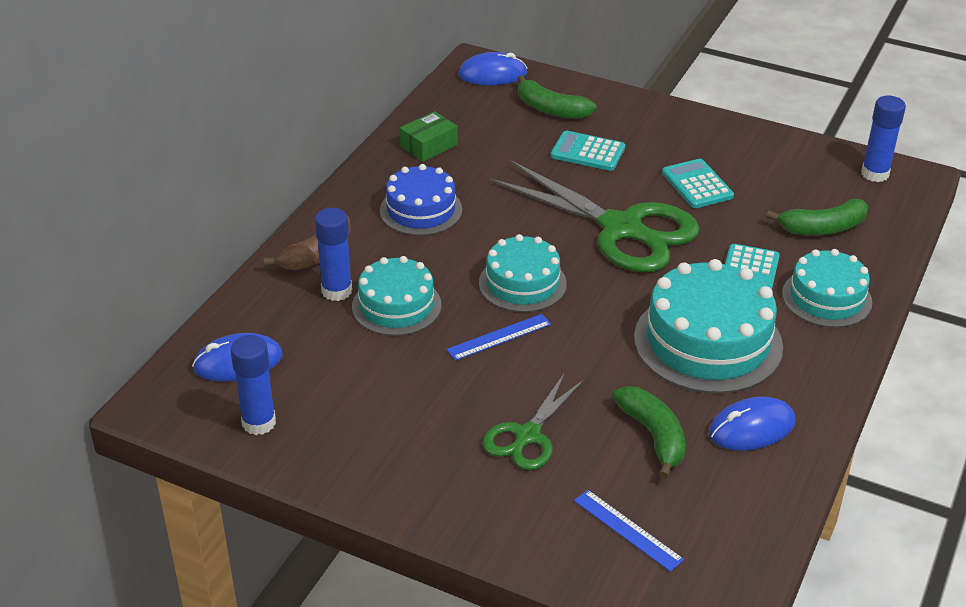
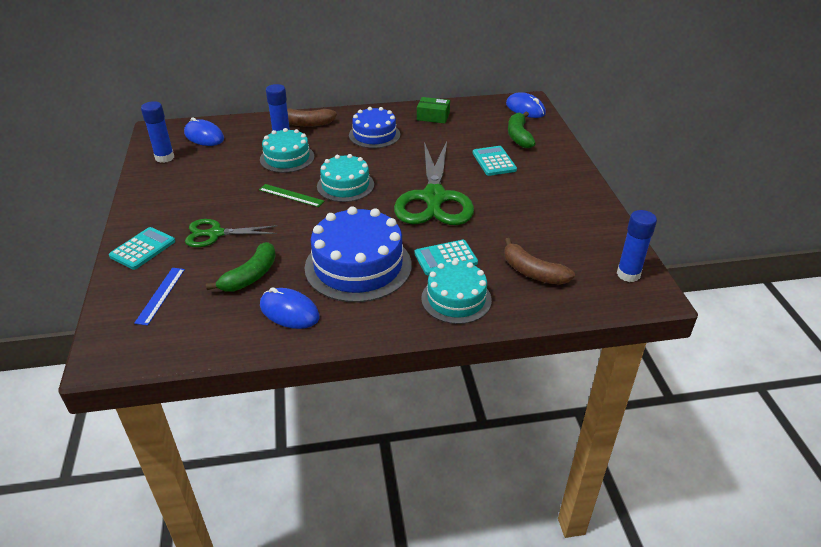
camera: 55 degrees right, 0 degrees up
blue ruler [447,314,551,361] -> green ruler [259,184,324,207]
turquoise cake [634,259,783,394] -> blue cake [305,206,412,302]
turquoise calculator [662,159,734,208] -> turquoise calculator moved to [109,227,175,270]
green banana [766,199,869,235] -> brown banana [504,238,575,285]

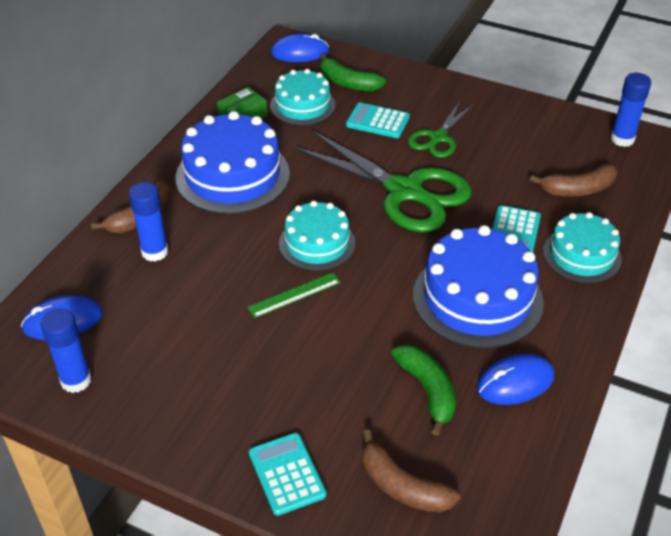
camera: 55 degrees left, 5 degrees up
blue ruler [134,268,185,326] -> brown banana [362,429,461,513]
green scissors [185,219,278,247] -> green scissors moved to [408,101,474,158]
turquoise cake [260,128,314,173] -> turquoise cake moved to [270,69,335,125]
blue cake [349,107,400,148] -> blue cake [175,111,290,214], size x1.61

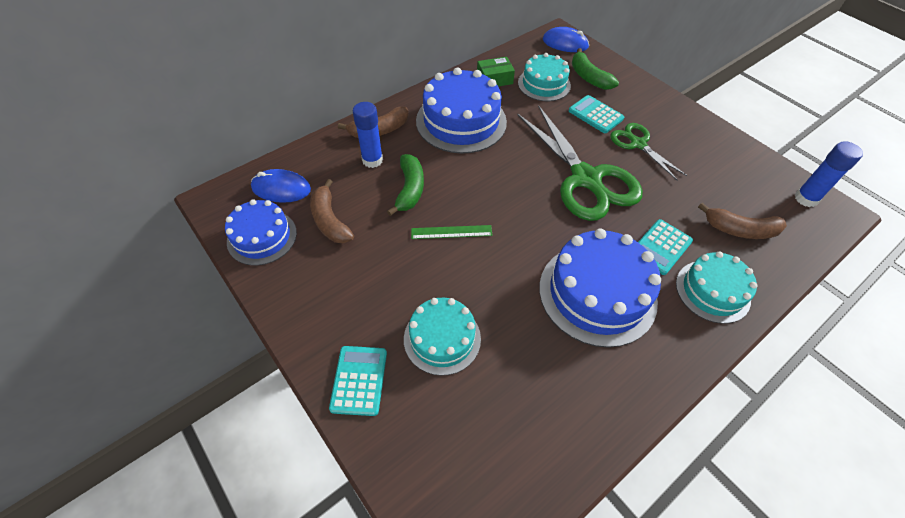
camera: 25 degrees right, 10 degrees up
blue glue stick [41,308,91,393] -> blue cake [225,199,297,265]
turquoise cake [279,201,355,271] -> turquoise cake moved to [404,298,481,376]
brown banana [362,429,461,513] -> brown banana moved to [310,179,354,243]
green banana [391,345,456,436] -> green banana moved to [387,154,424,216]
green scissors [408,101,474,158] -> green scissors turned 90 degrees clockwise [610,123,687,181]
blue mouse [477,354,554,405] -> none

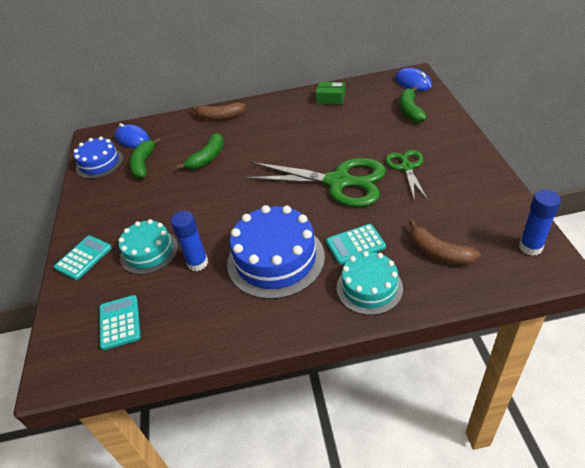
camera: 35 degrees right, 10 degrees down
brown banana [310,179,354,243] -> green banana [129,138,161,179]
blue glue stick [353,102,383,168] -> blue glue stick moved to [171,211,208,271]
green ruler [411,225,493,239] -> none
blue cake [416,67,507,153] -> none
green scissors [517,105,643,221] -> green scissors turned 75 degrees counterclockwise [244,158,386,207]
turquoise cake [518,53,571,101] -> none
turquoise calculator [569,95,624,133] -> turquoise calculator moved to [99,295,141,350]

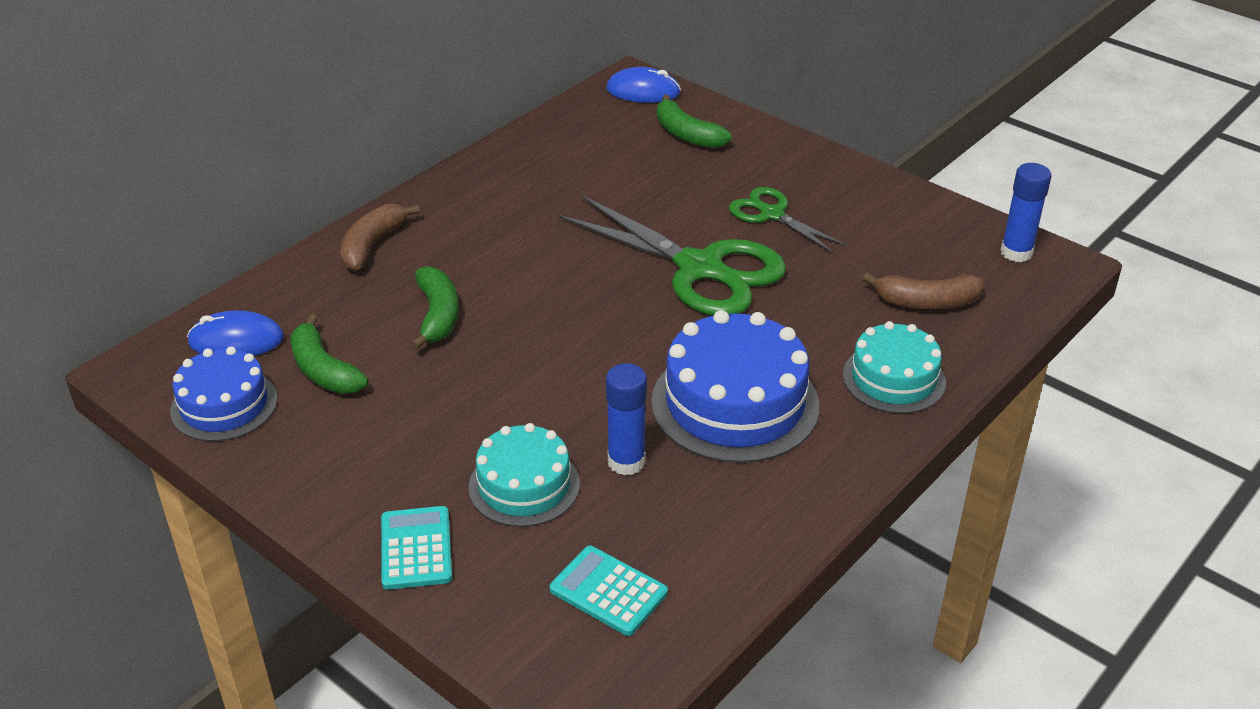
camera: 45 degrees left, 5 degrees down
brown banana [191,102,246,120] -> brown banana turned 150 degrees clockwise [340,204,420,271]
green scissors [244,158,386,207] -> green scissors turned 60 degrees clockwise [557,195,786,316]
green box [316,82,345,105] -> none
turquoise calculator [326,224,386,264] -> none

